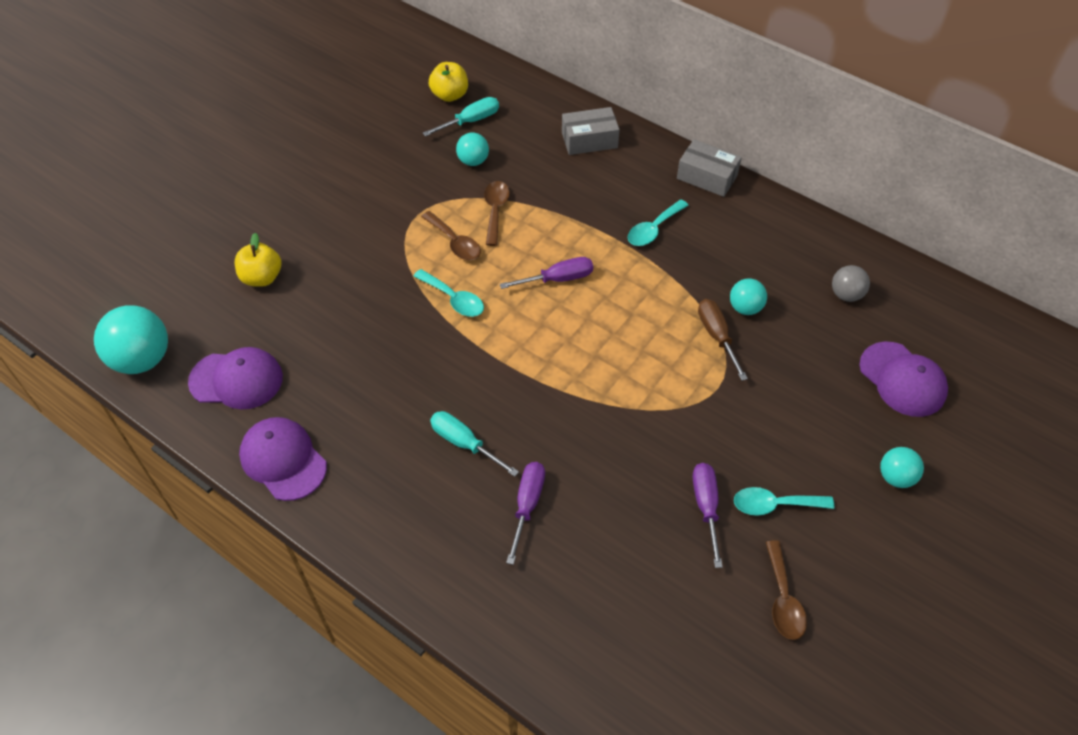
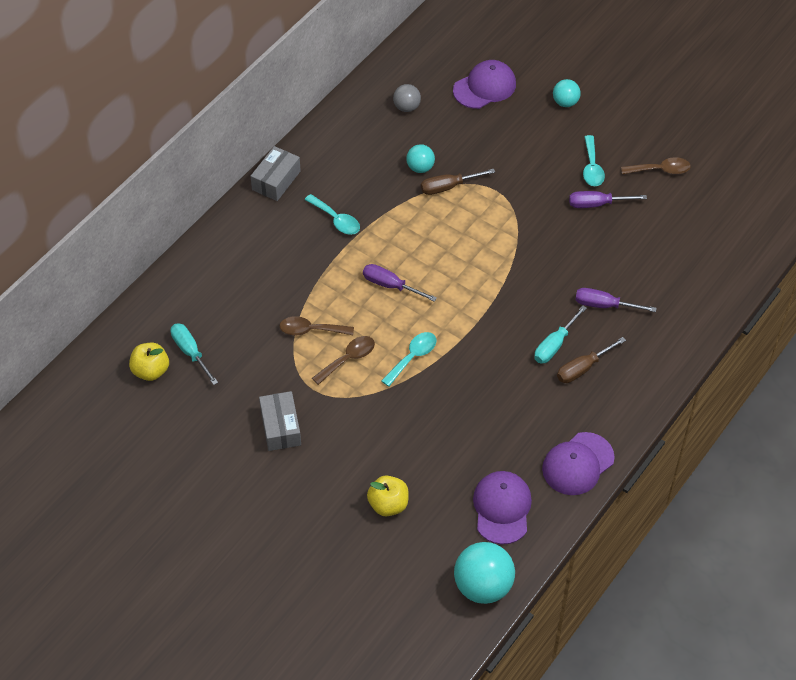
camera: 90 degrees left, 0 degrees up
turquoise ball [456,133,489,166] -> none
purple screwdriver [500,257,593,289] -> purple screwdriver turned 45 degrees counterclockwise [363,264,437,302]
grey box [562,107,620,155] -> grey box moved to [259,391,301,451]
none -> brown screwdriver [557,337,626,383]

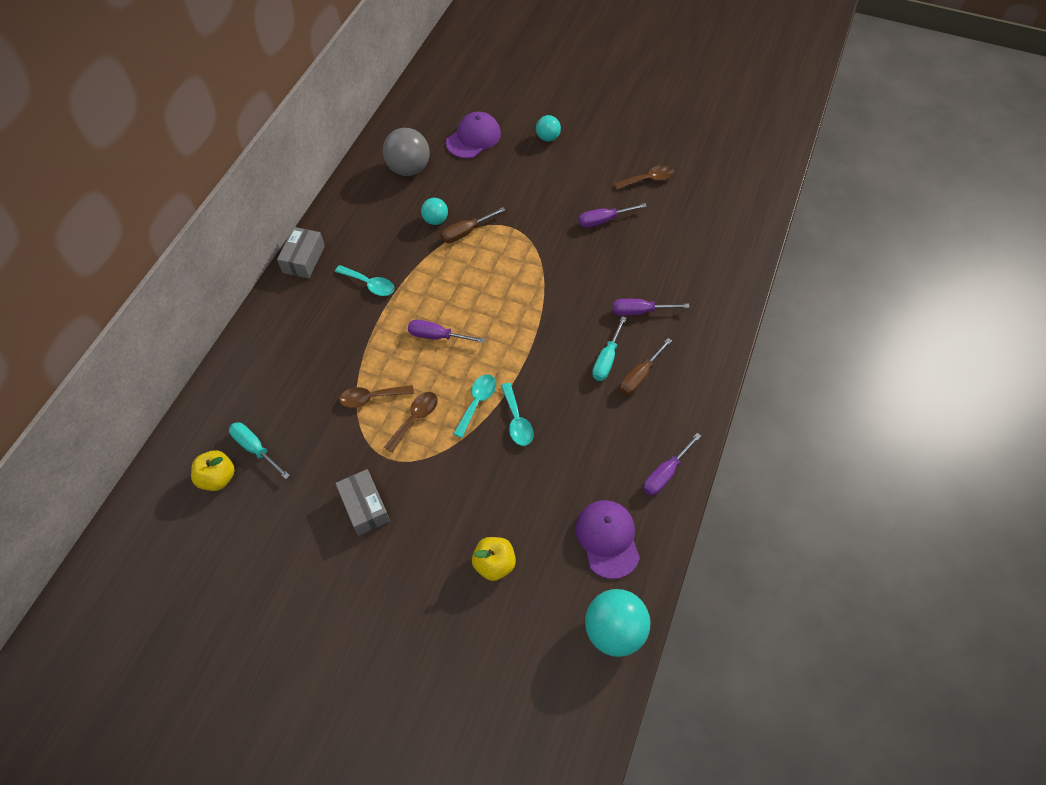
camera: 15 degrees left, 5 degrees up
grey ball [393,84,421,112] -> grey ball [383,128,430,176], size x1.79
purple cap [542,432,615,495] -> purple screwdriver [643,433,701,496]
turquoise spoon [583,135,605,186] -> turquoise spoon moved to [501,383,534,446]

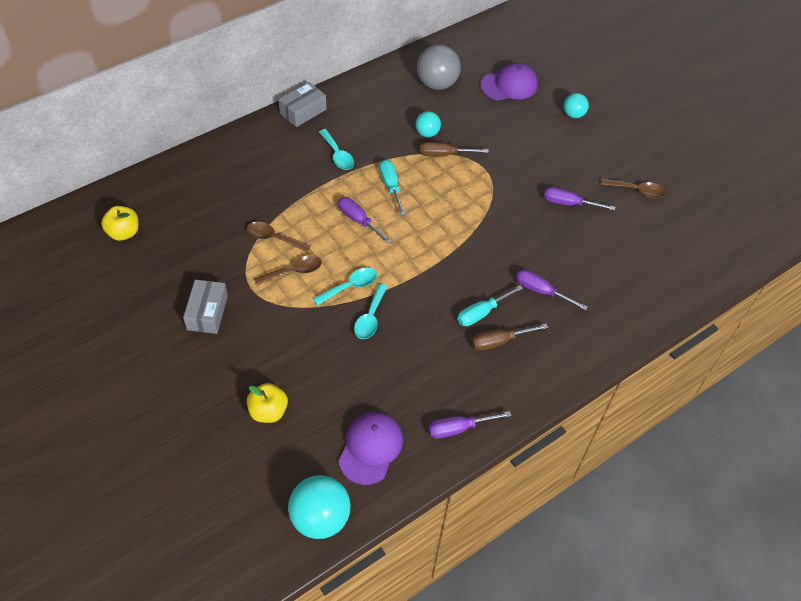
camera: 30 degrees right, 5 degrees down
turquoise screwdriver [229,422,290,479] -> turquoise screwdriver moved to [380,160,406,215]

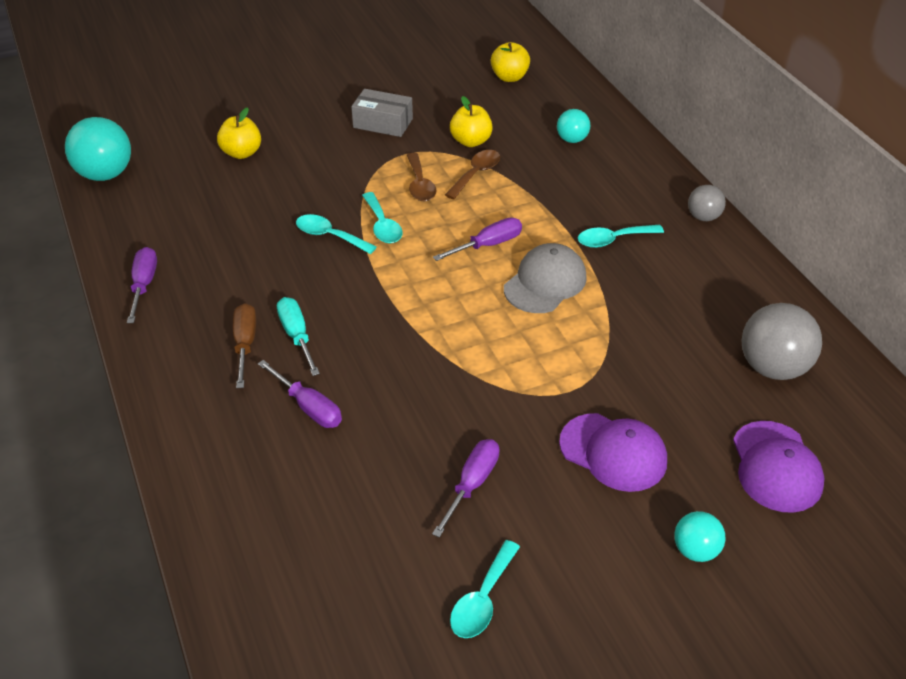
camera: 105 degrees right, 10 degrees down
grey box [279,82,326,127] -> grey ball [688,185,726,221]
purple cap [338,412,403,485] -> purple cap moved to [559,413,667,492]
turquoise screwdriver [380,160,406,215] -> grey cap [504,243,587,313]
turquoise ball [416,111,441,137] -> turquoise ball moved to [557,109,590,143]
brown screwdriver [420,141,489,157] -> none
purple screwdriver [516,269,588,310] -> purple screwdriver turned 90 degrees clockwise [258,360,342,428]
brown spoon [601,178,665,198] -> turquoise spoon [450,540,520,638]
none -> yellow apple [450,96,493,147]

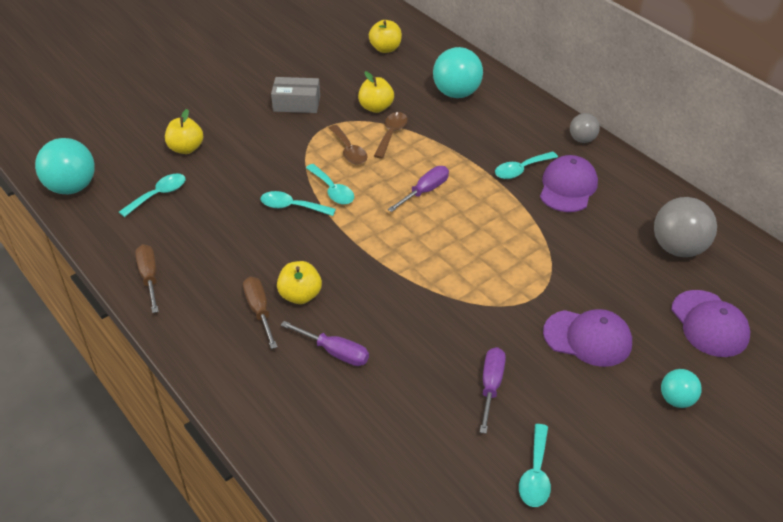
camera: 15 degrees left, 0 degrees up
purple screwdriver [127,247,157,323] -> brown screwdriver [135,244,159,313]
turquoise screwdriver [277,297,320,376] -> yellow apple [277,261,322,304]
grey cap [504,243,587,313] -> none
turquoise ball [557,109,590,143] -> turquoise ball [433,47,483,98], size x1.79
none -> turquoise spoon [119,173,185,217]
none -> purple cap [540,155,598,212]

